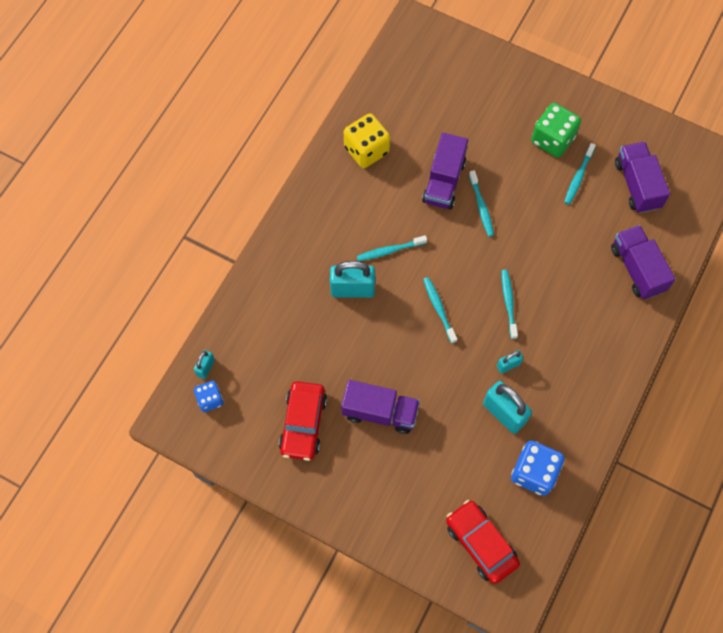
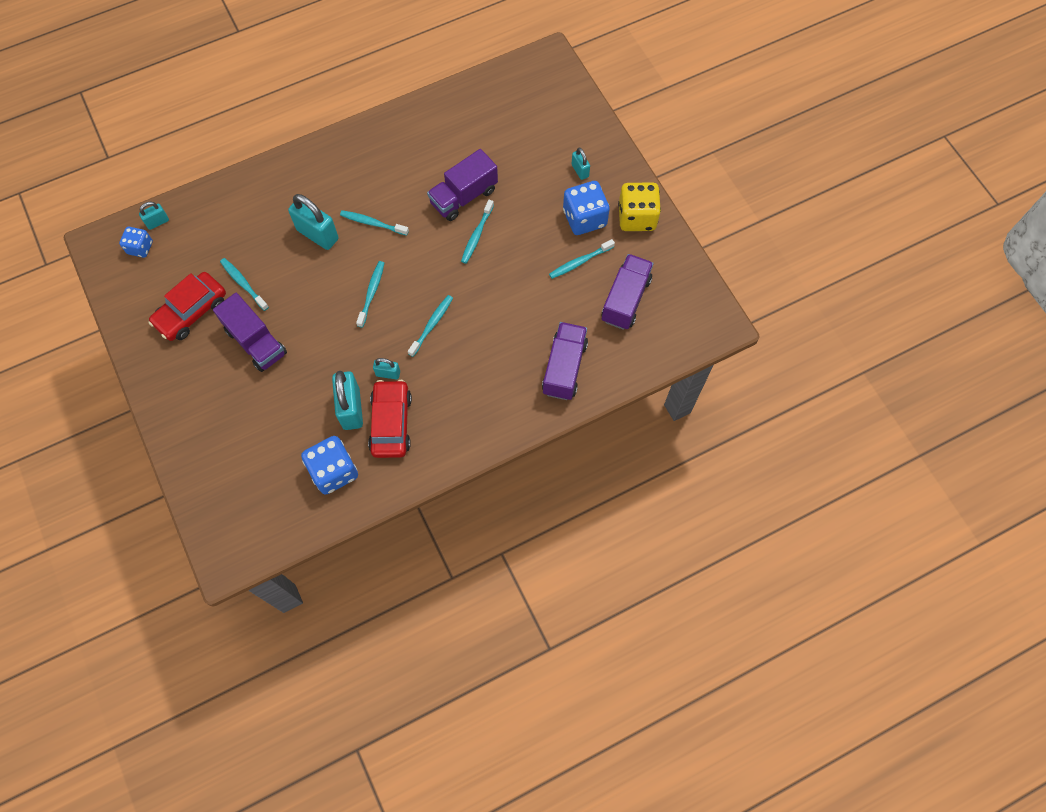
camera: 35 degrees right, 0 degrees up
yellow dice [344,113,390,168] -> yellow dice moved to [618,183,661,231]
red car [446,500,520,584] -> red car moved to [368,380,412,458]
green dice [531,103,581,158] -> blue dice [563,181,610,235]
none -> turquoise toothbrush [220,258,269,311]
none -> turquoise padlock [572,148,590,180]

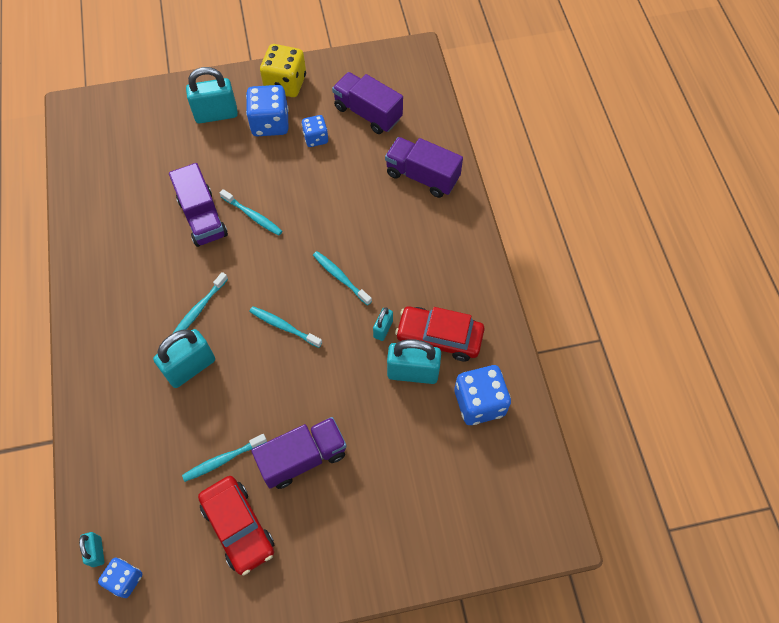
camera: 75 degrees left, 5 degrees down
turquoise toothbrush [549,239,615,279] -> blue dice [302,115,328,147]
turquoise padlock [572,148,590,180] -> turquoise padlock [186,67,238,123], size x1.91

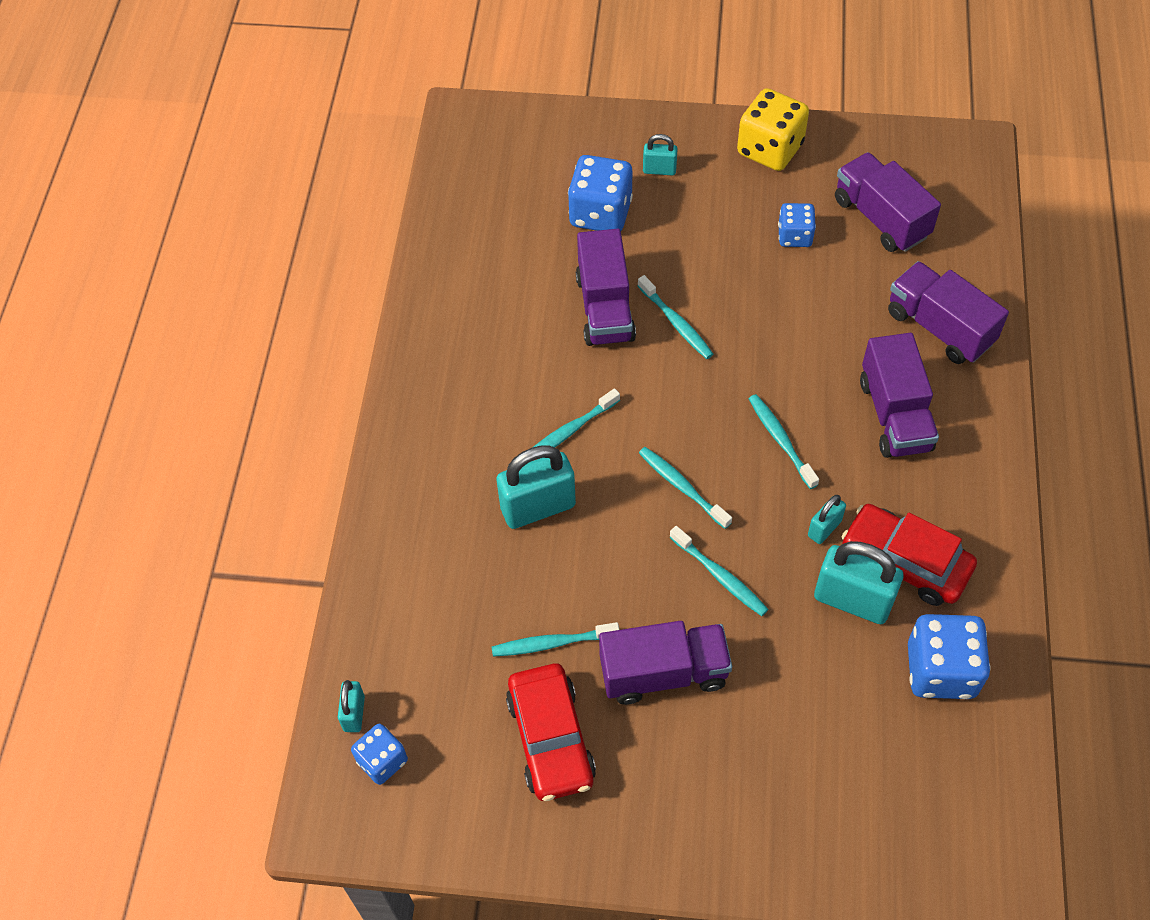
camera: 20 degrees right, 5 degrees down
turquoise padlock [186,67,238,123] -> turquoise padlock [643,134,678,176], size x0.52
blue dice [246,85,289,136] -> blue dice moved to [568,155,633,231]
none -> turquoise toothbrush [670,526,769,616]
none -> purple truck [860,333,939,458]

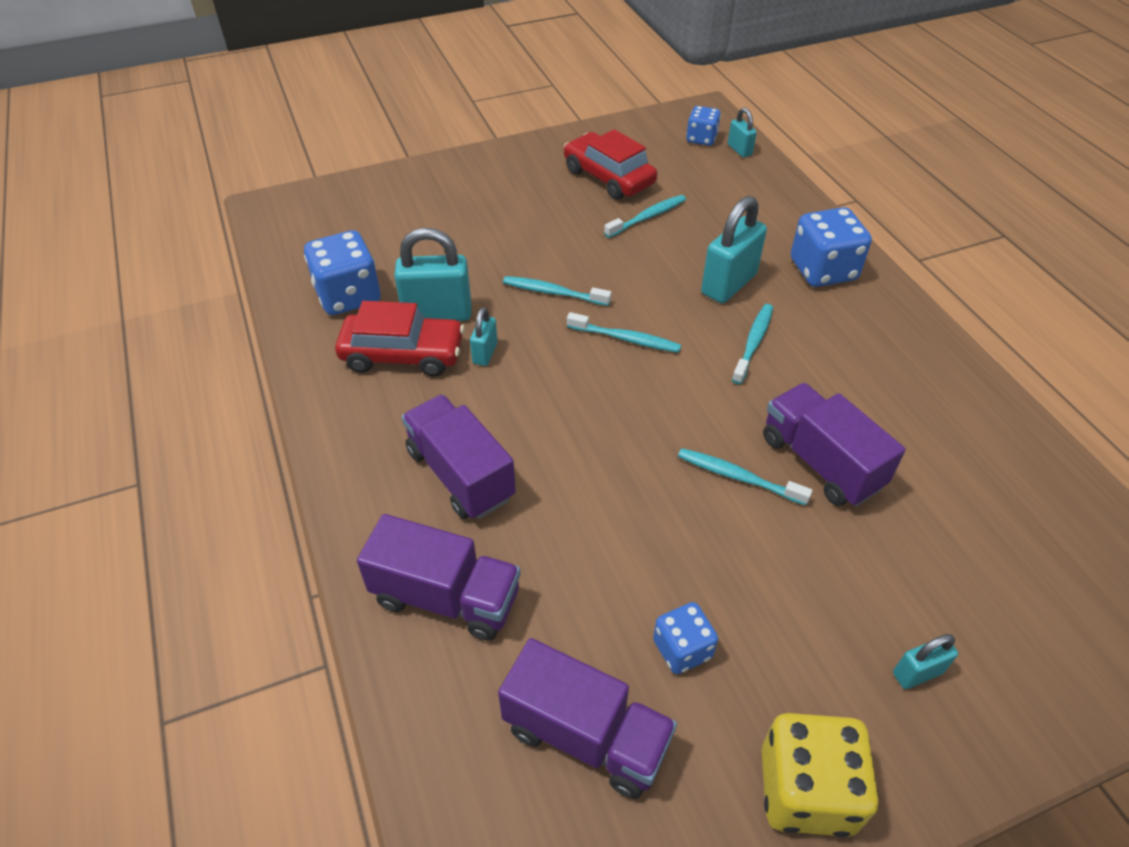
camera: 150 degrees right, 10 degrees down
blue dice [568,155,633,231] -> blue dice moved to [791,207,872,287]
purple truck [599,621,732,705] -> none
turquoise toothbrush [749,394,819,489] -> none

